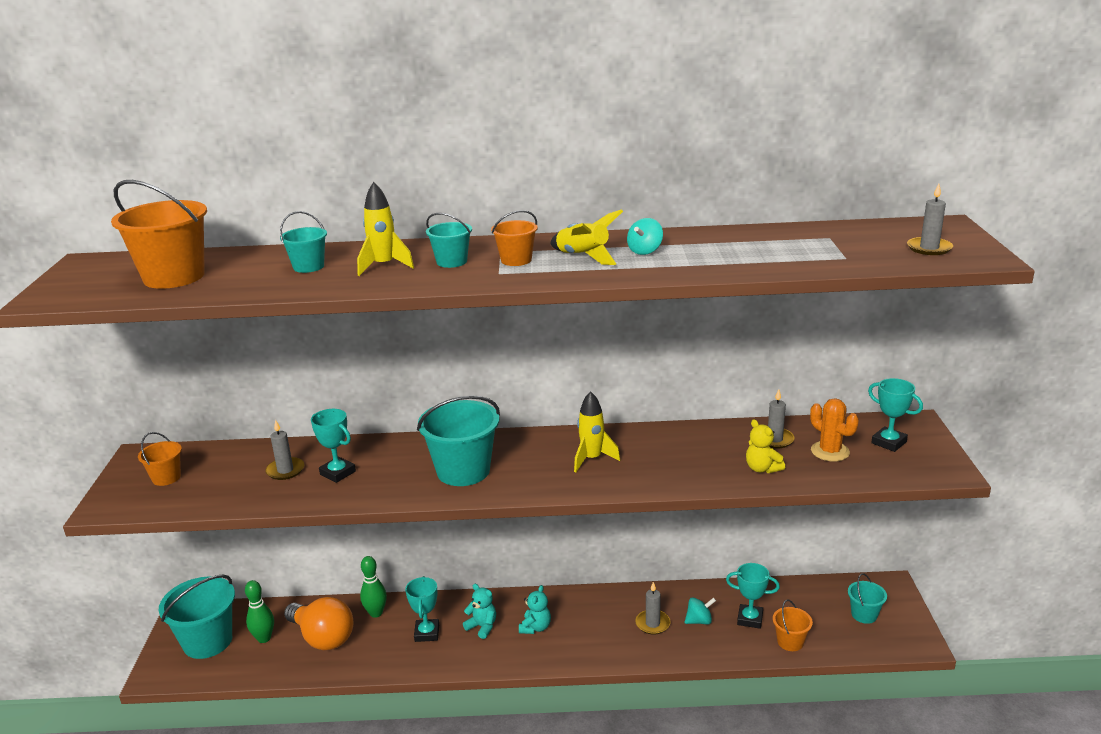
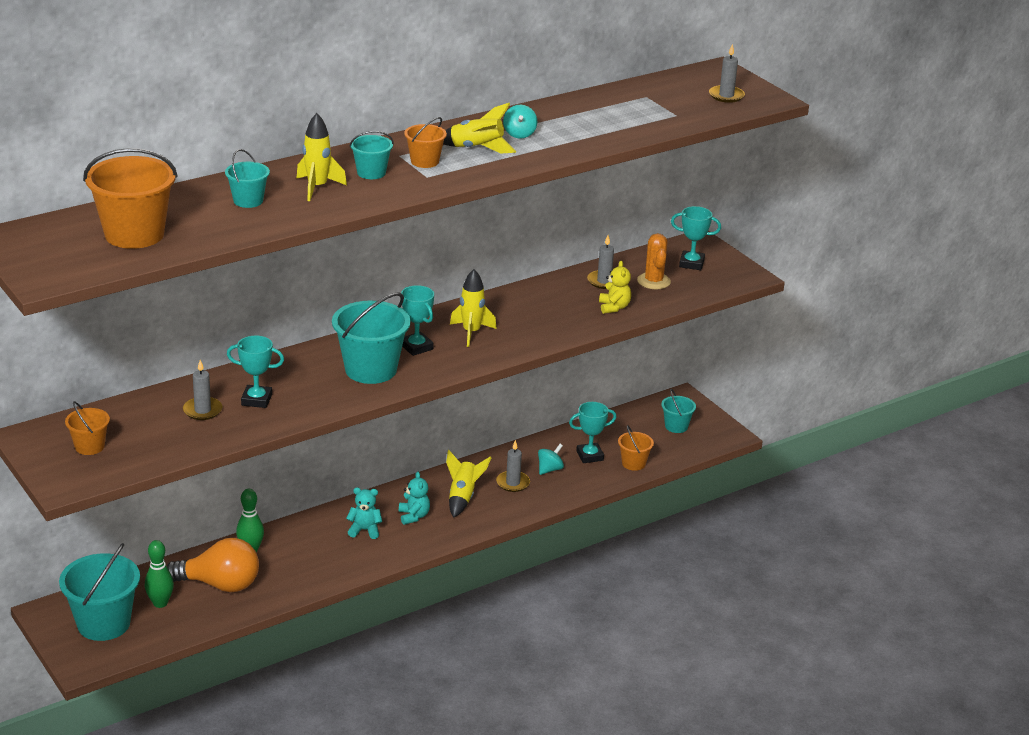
camera: 35 degrees left, 5 degrees up
turquoise trophy [405,576,439,642] -> turquoise trophy moved to [401,285,434,356]
yellow teddy bear [746,419,785,473] -> yellow teddy bear turned 120 degrees counterclockwise [599,261,631,314]
orange cactus [810,398,859,461] -> orange cactus turned 60 degrees clockwise [637,233,671,289]
none -> yellow rocket [446,450,491,518]

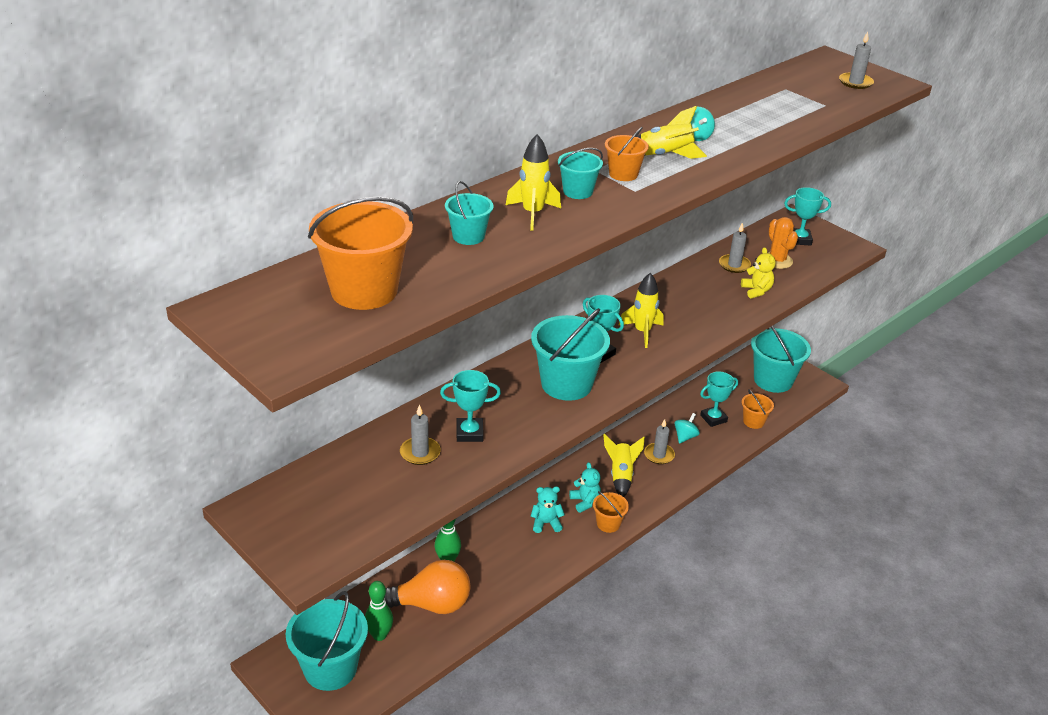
camera: 10 degrees left, 5 degrees up
orange bucket [65,401,110,455] -> orange bucket moved to [593,491,629,533]
turquoise bucket [661,389,696,433] -> turquoise bucket [751,326,811,393], size x1.92

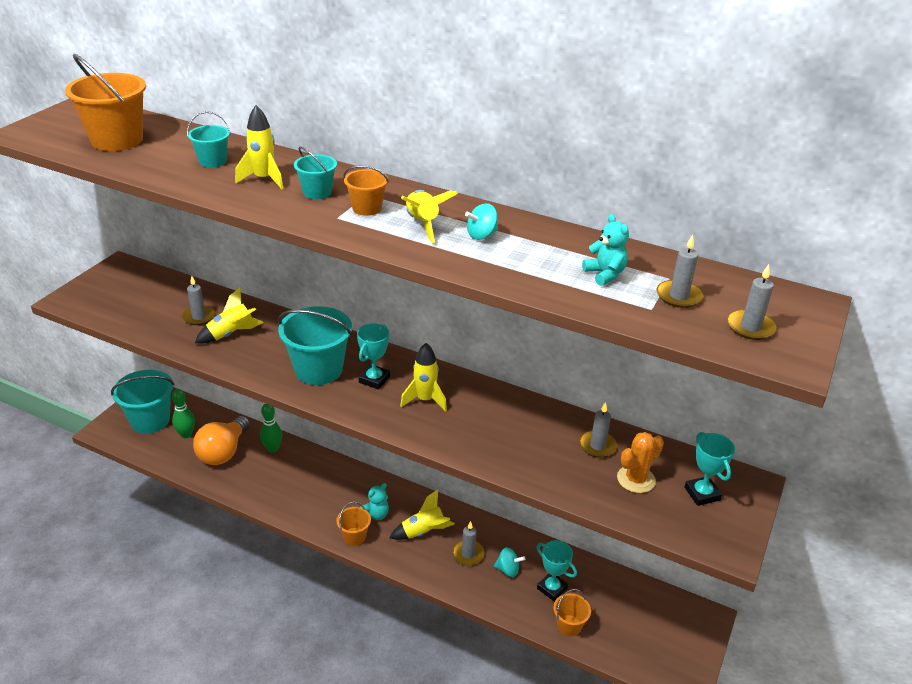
camera: 70 degrees right, 0 degrees up
orange light bulb [384,560,471,614] -> orange light bulb turned 45 degrees clockwise [193,416,250,465]
turquoise trophy [440,370,501,442] -> yellow rocket [195,287,263,344]
turquoise teddy bear [530,486,565,533] -> turquoise teddy bear moved to [582,214,629,286]
yellow teddy bear [741,247,776,299] -> none
turquoise bucket [751,326,811,393] -> none
none -> grey candle [656,235,703,308]

